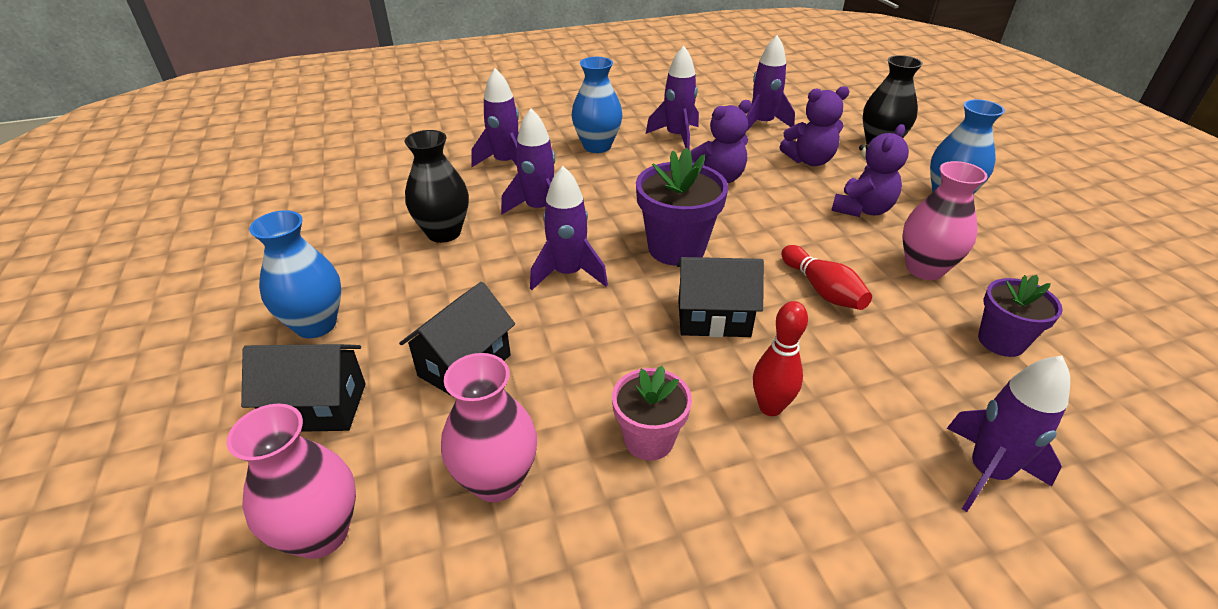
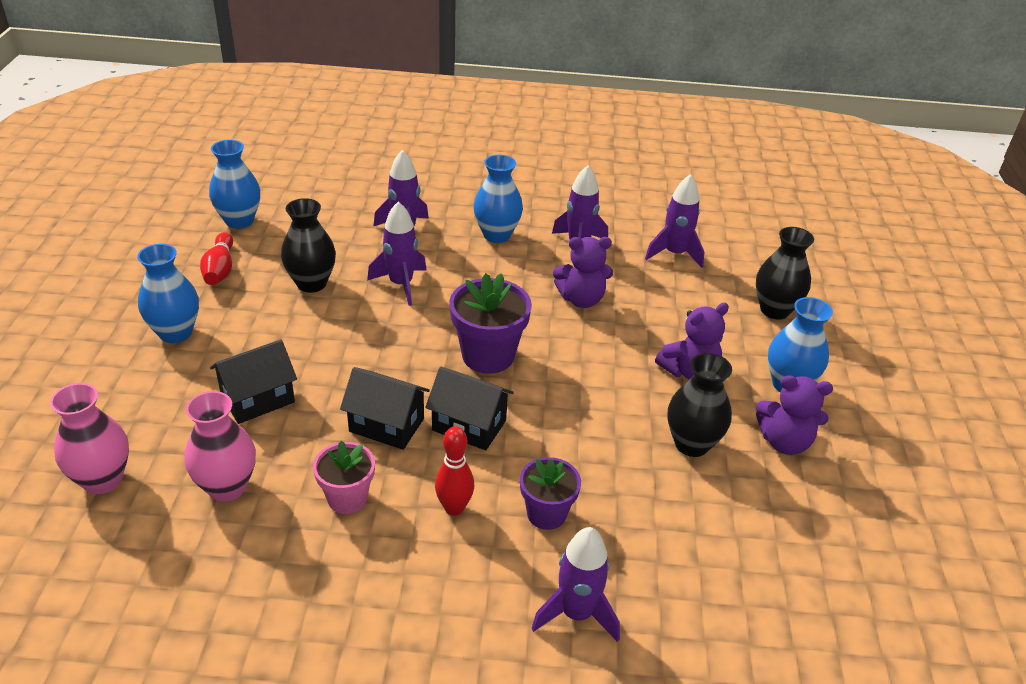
camera: 20 degrees right, 0 degrees up
black house [241,344,366,432] -> black house moved to [340,367,430,450]
purple rocket [530,166,608,290] -> none
purple teddy bear [779,86,850,166] -> purple teddy bear moved to [756,375,833,455]
red bowling pin [781,245,872,310] -> red bowling pin moved to [200,232,233,285]
pink vase [902,161,988,280] -> black vase [668,353,732,457]
purple flower pot [978,275,1063,357] -> purple flower pot moved to [520,457,581,530]
none -> blue vase [209,140,260,229]

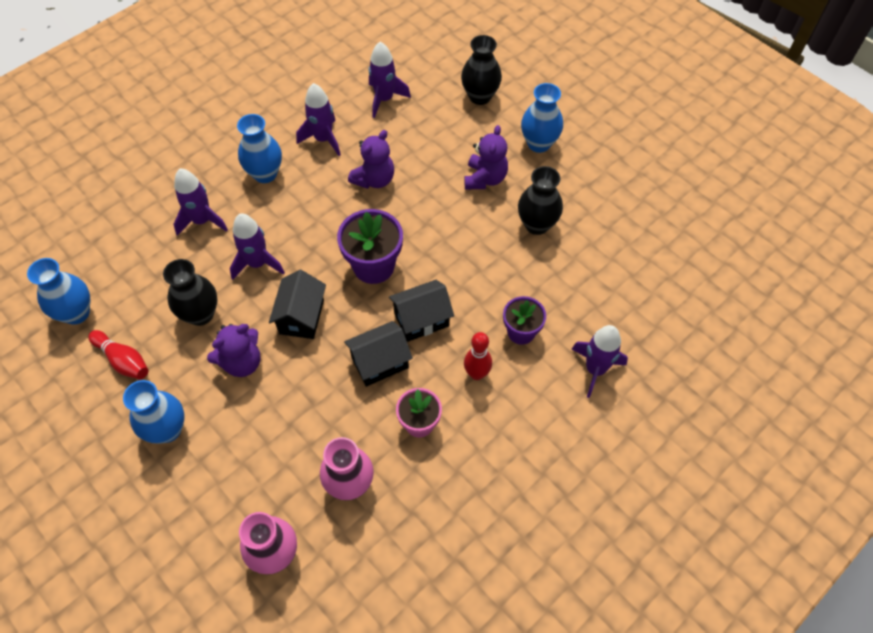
camera: 45 degrees left, 20 degrees up
black house [210,339,297,424] -> black house moved to [269,270,326,339]
purple teddy bear [756,375,833,455] -> purple teddy bear moved to [207,324,260,377]

